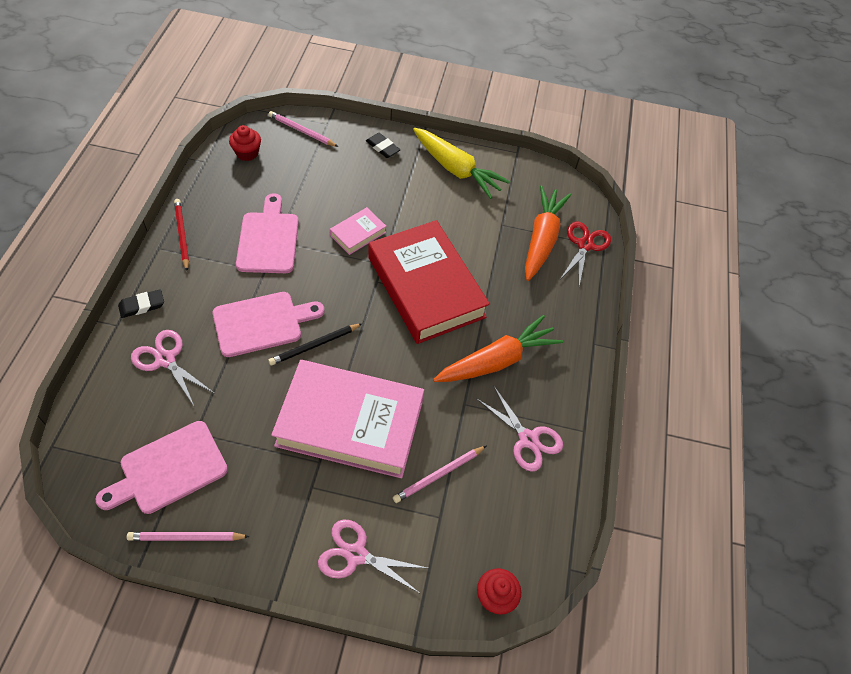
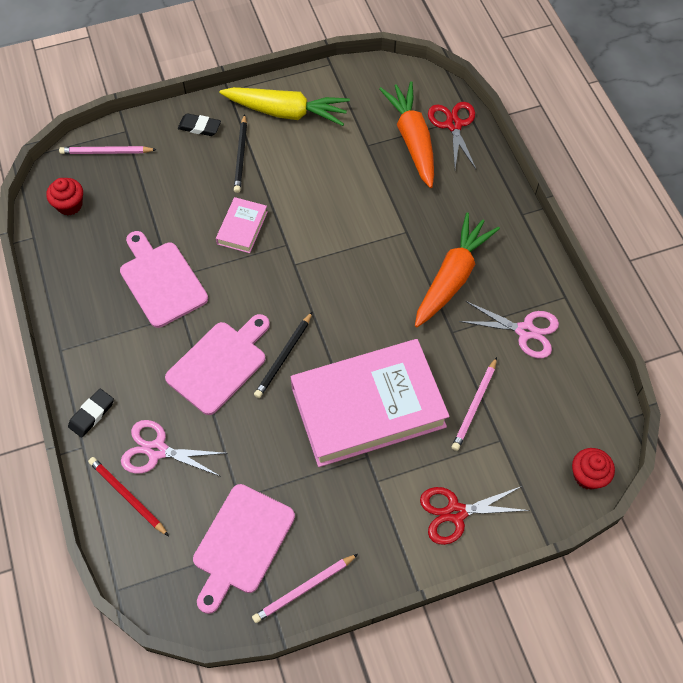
camera: 25 degrees left, 5 degrees up
red pencil [174,199,189,271] -> red pencil moved to [88,457,169,536]
pink scissors [318,519,427,594] -> red scissors [420,486,530,545]
red book [368,220,490,344] -> none
none -> black pencil [234,114,247,193]

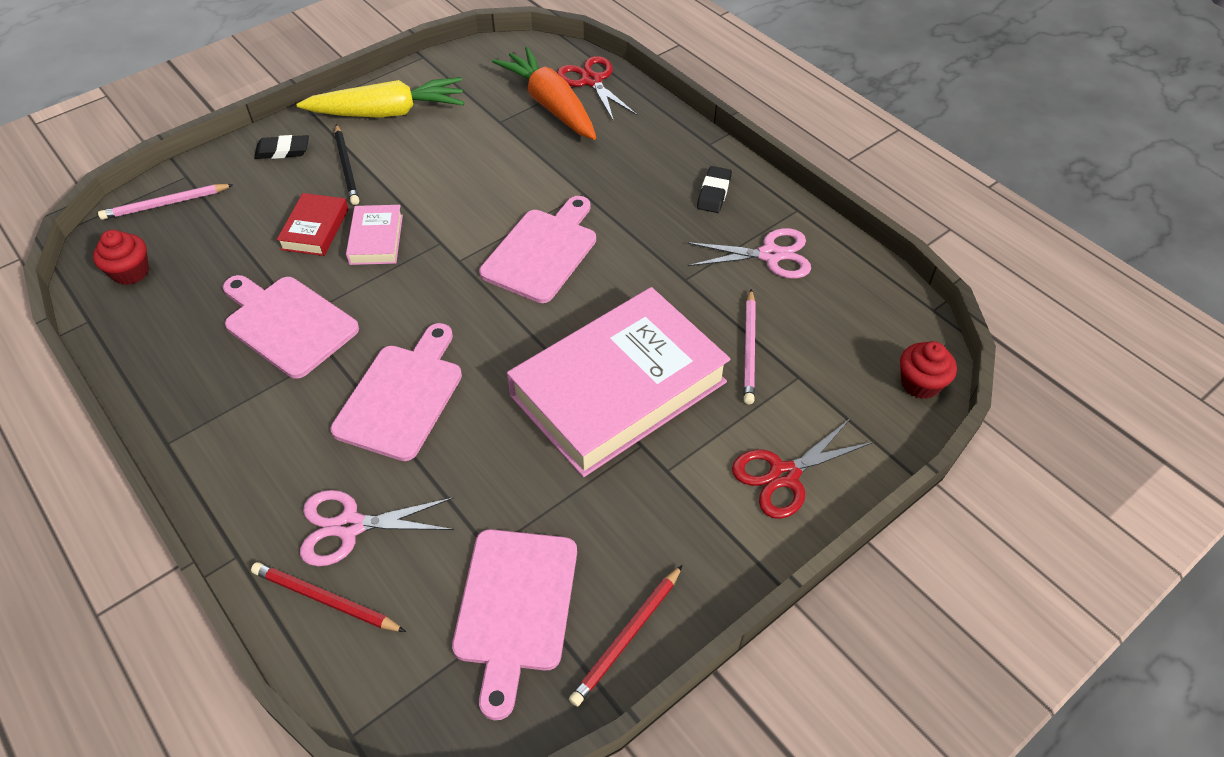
camera: 20 degrees left, 10 degrees down
black eraser [68,389,114,438] -> black eraser moved to [697,166,732,213]
pink pencil [252,554,358,623] -> red pencil [569,565,683,707]
black pencil [254,311,313,398] -> none
orange carrot [415,212,500,327] -> none
none -> red book [277,193,348,256]
none -> pink cutting board [479,196,596,303]

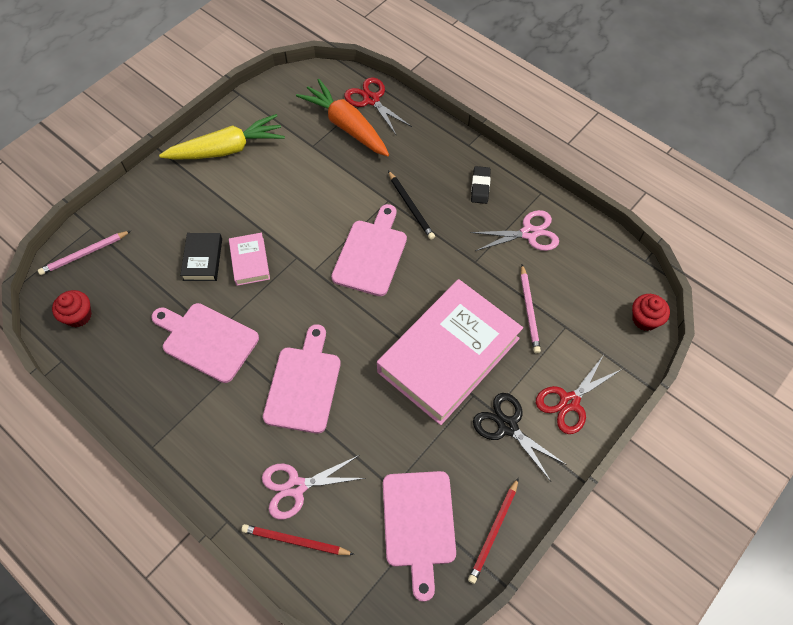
camera: 10 degrees left, 10 degrees up
black eraser [254,135,309,159] -> none
red book [277,193,348,256] -> black book [180,233,222,281]
black pencil [334,124,359,205] -> black pencil moved to [388,171,435,240]
none -> black scissors [473,393,567,481]

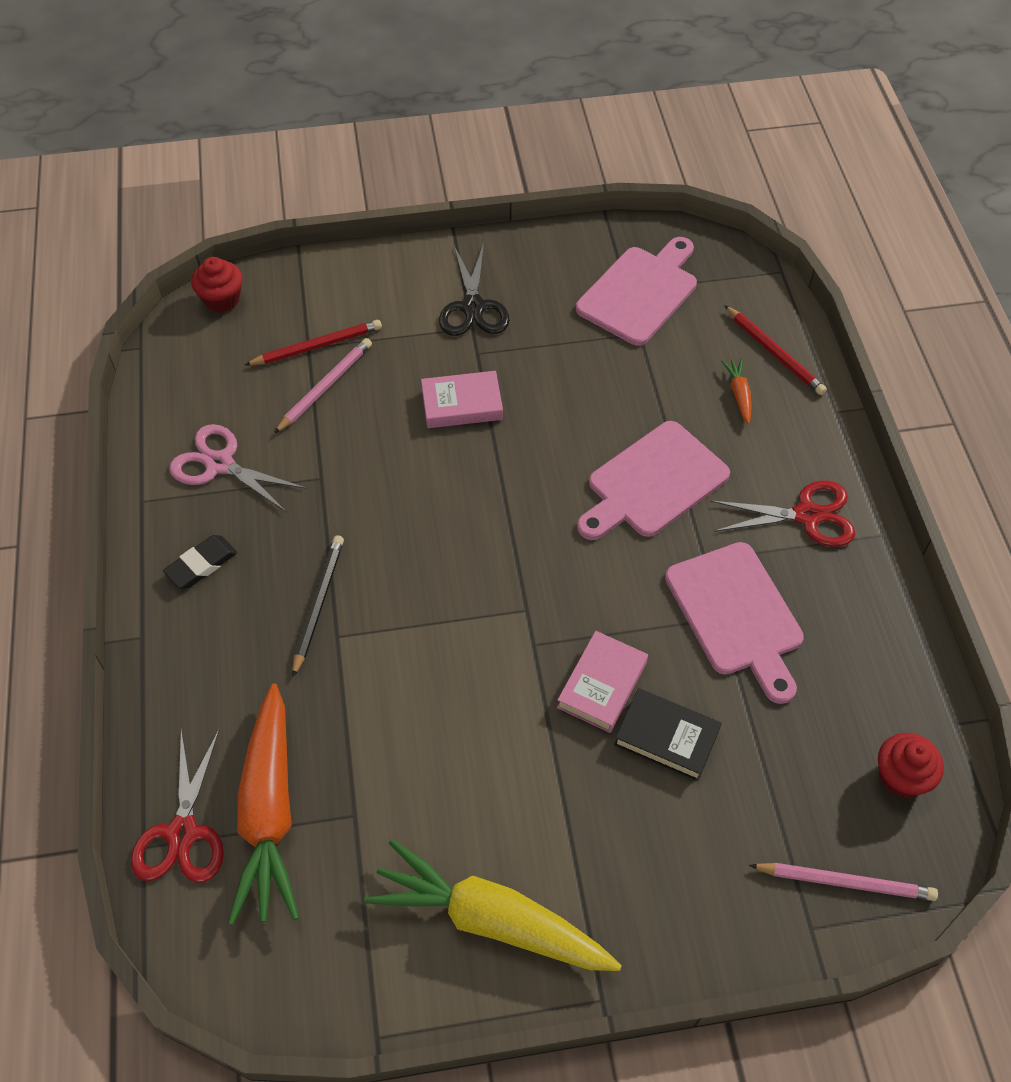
camera: 140 degrees left, 5 degrees down
black book [180,233,222,281] -> black book turned 75 degrees clockwise [614,688,722,781]
pink scissors [262,455,365,519] -> orange carrot [721,358,752,424]
pink cutting board [331,204,407,296] -> none
pink book [377,279,523,425] -> pink book [421,371,503,428], size x0.43
red pencil [468,477,519,584] -> red pencil moved to [245,320,382,365]
red scissors [536,355,622,434] -> red scissors moved to [710,481,855,547]

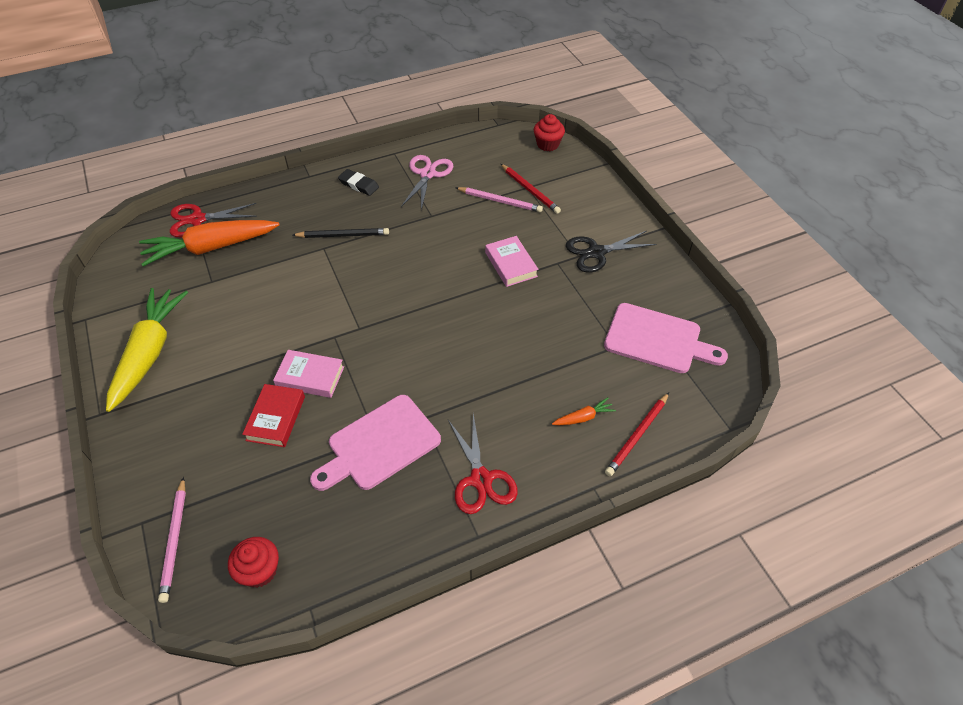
camera: 75 degrees right, 5 degrees down
pink cutting board [577,421,730,540] -> none
black book [614,688,722,781] -> red book [242,384,305,447]

